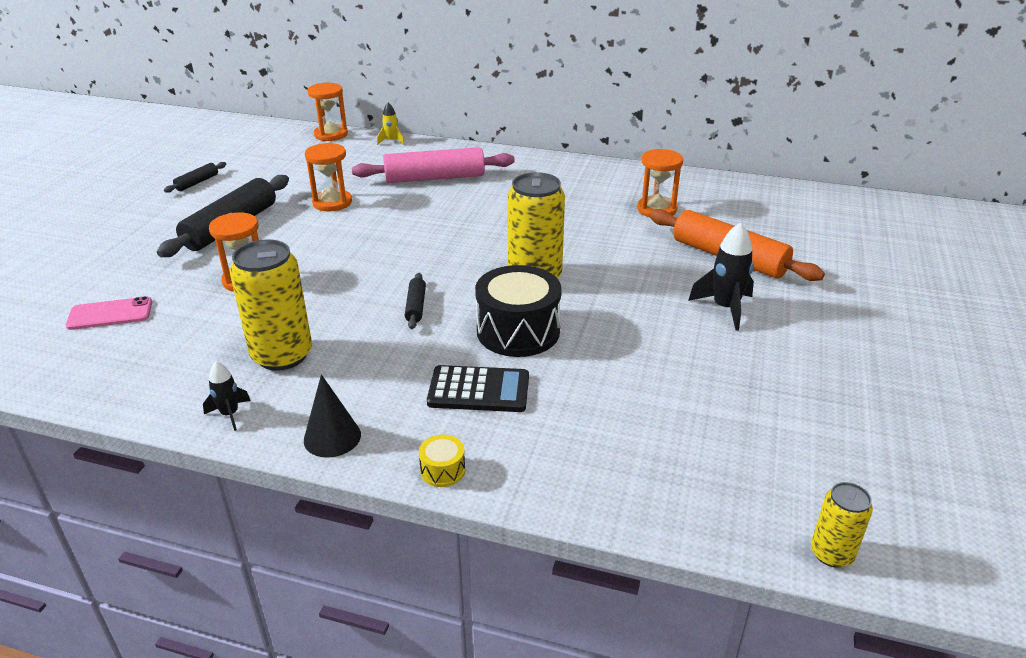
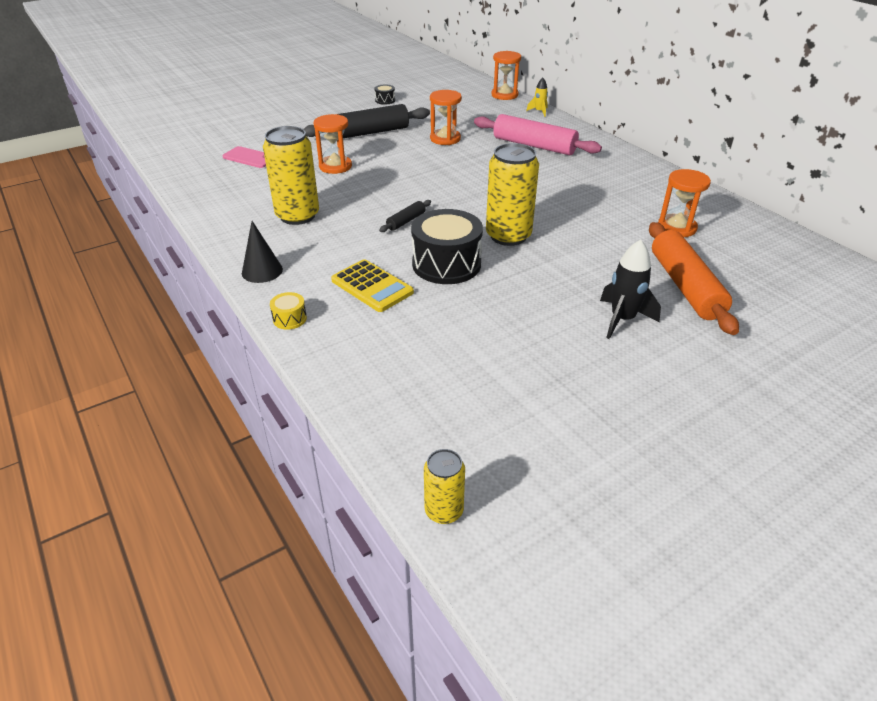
camera: 40 degrees right, 5 degrees up
black rolling pin [164,162,226,193] -> black drum [374,84,395,105]
black rocket [203,361,251,431] -> none
black calculator [427,365,529,412] -> yellow calculator [331,259,414,312]

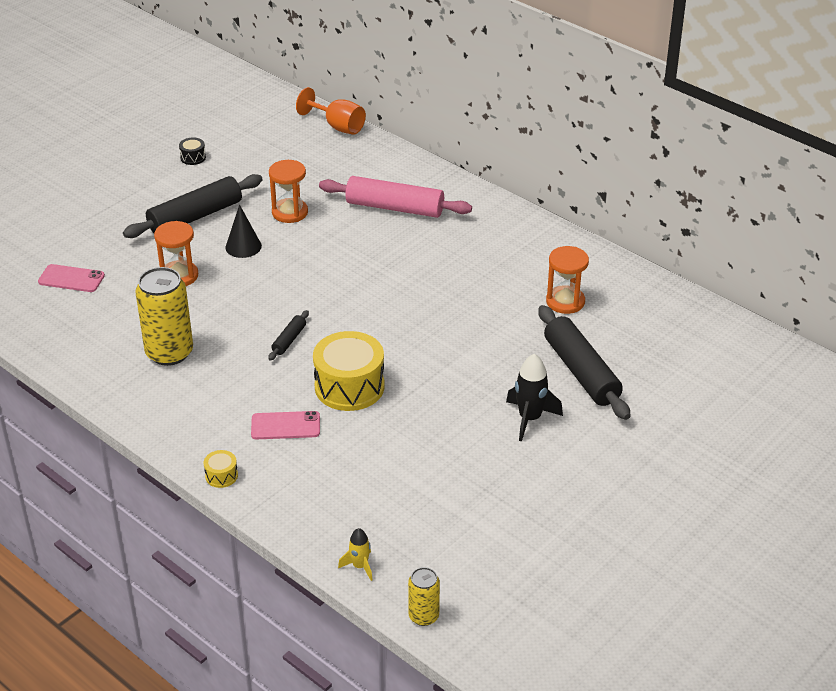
camera: 15 degrees left, 0 degrees up
black cone [242,221,283,283] -> black cone moved to [225,205,262,258]
yellow calculator [331,259,414,312] -> pink phone [251,411,320,439]
black drum [411,209,483,284] -> yellow drum [313,331,384,411]
yellow can [486,143,539,246] -> none
orange hourglass [491,51,521,100] -> orange goblet [296,87,366,135]
yellow rocket [526,78,548,117] -> yellow rocket moved to [338,528,373,581]
orange rolling pin [649,222,739,335] -> black rolling pin [538,305,631,420]

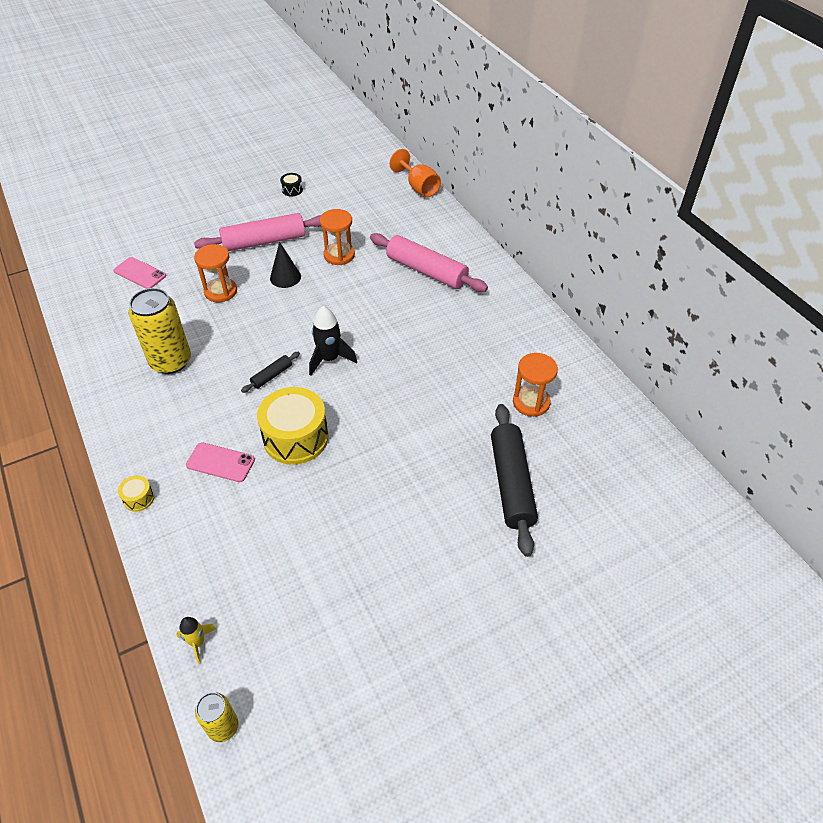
camera: 20 degrees right, 10 degrees up
black rolling pin [123,174,263,238] -> pink rolling pin [194,213,321,251]
black rocket [506,354,563,441] -> black rocket moved to [309,306,357,376]

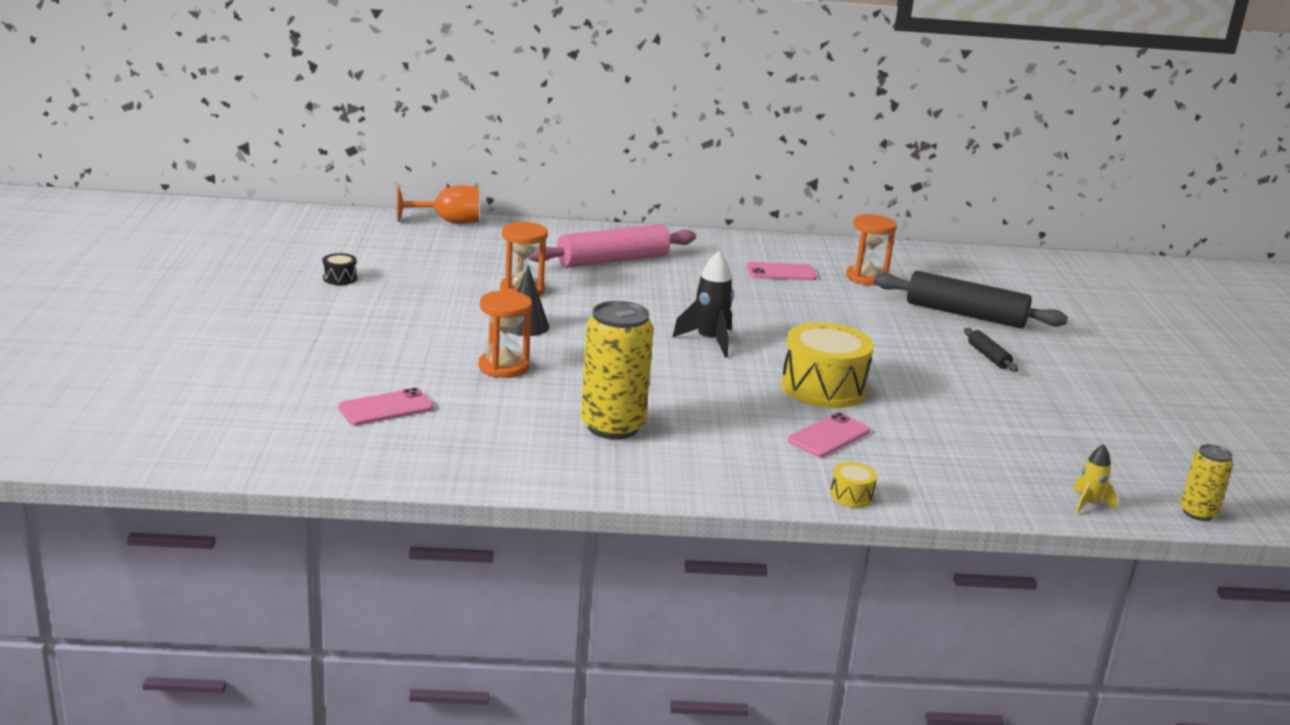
camera: 65 degrees left, 25 degrees down
pink rolling pin [194,213,321,251] -> none
black rolling pin [241,352,300,393] -> black rolling pin moved to [964,328,1018,372]
none -> pink phone [746,262,817,280]

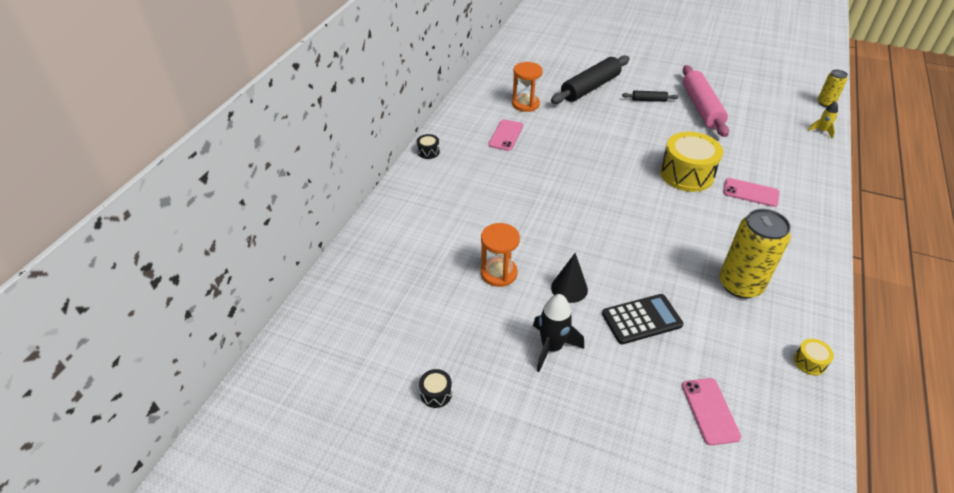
camera: 65 degrees left, 20 degrees up
orange goblet [397,185,479,224] -> none
orange hourglass [478,291,532,378] -> black calculator [602,294,683,344]
pink rolling pin [528,224,696,268] -> pink rolling pin moved to [683,65,729,137]
black rocket [672,251,734,357] -> black rocket moved to [533,294,584,372]
pink phone [788,413,870,457] -> pink phone turned 45 degrees counterclockwise [723,178,779,207]
yellow drum [830,462,877,508] -> yellow drum moved to [794,339,834,376]
none -> black drum [417,134,440,159]

